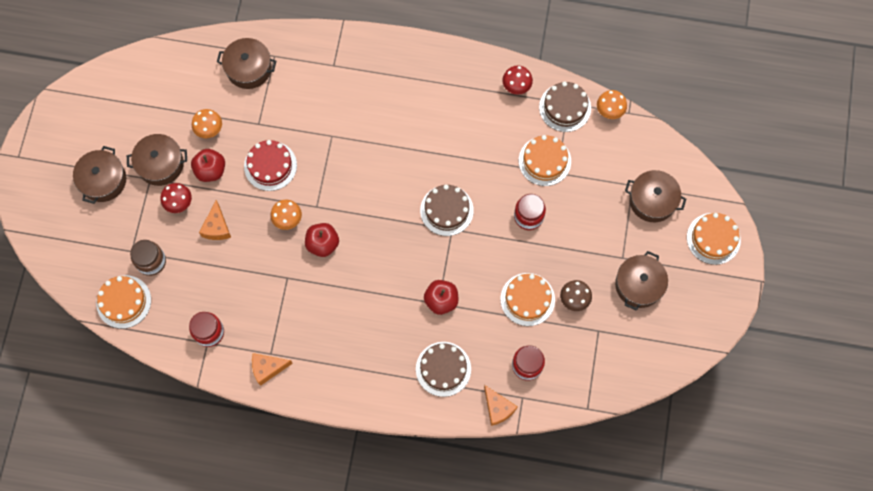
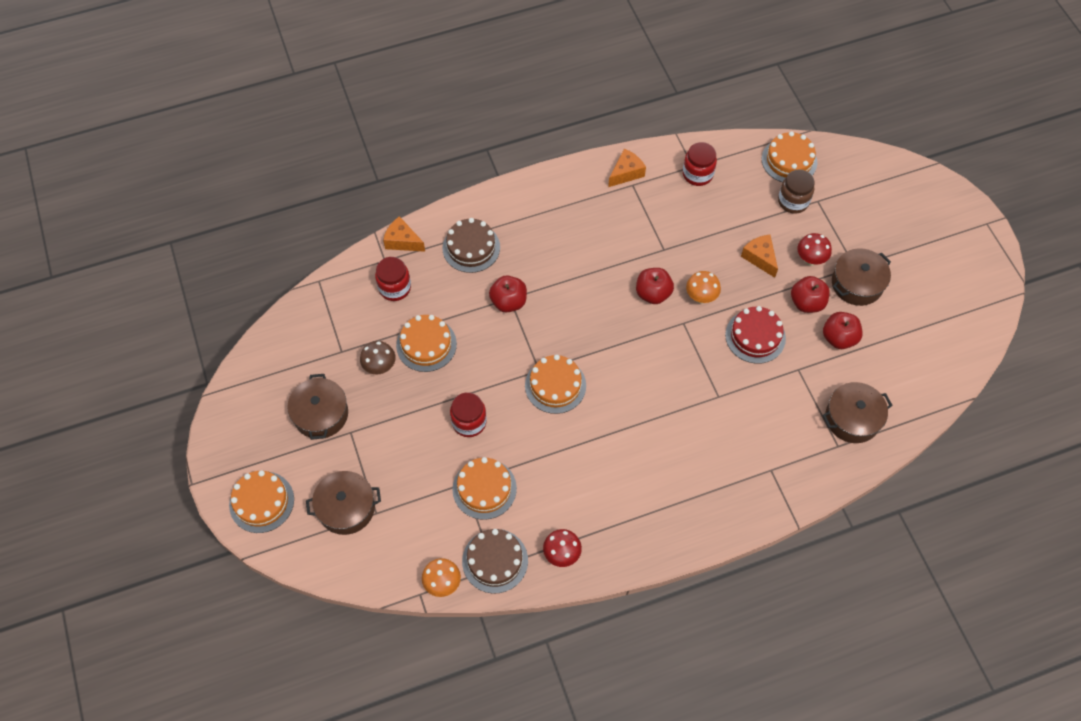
camera: 150 degrees right, 10 degrees down
brown pot [73,146,126,204] -> none
orange mushroom [192,109,222,138] -> red apple [823,312,863,349]
brown cake [420,185,474,236] -> orange cake [525,355,586,414]

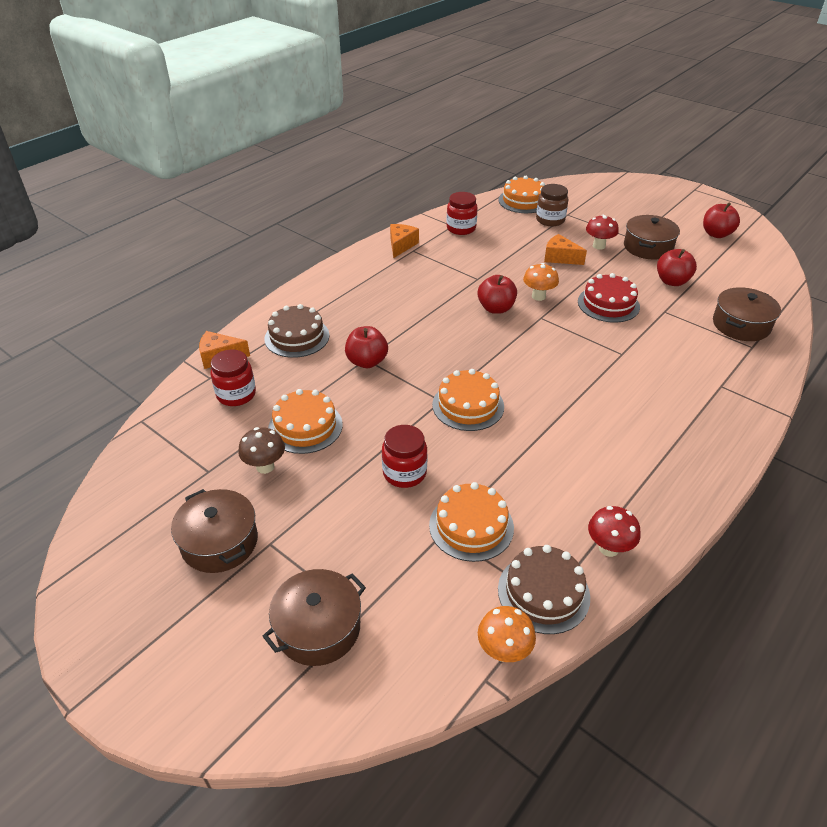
camera: 30 degrees left, 20 degrees down
orange cake [229,470,294,533] -> none
red apple [791,276,830,313] -> red apple moved to [703,202,740,238]

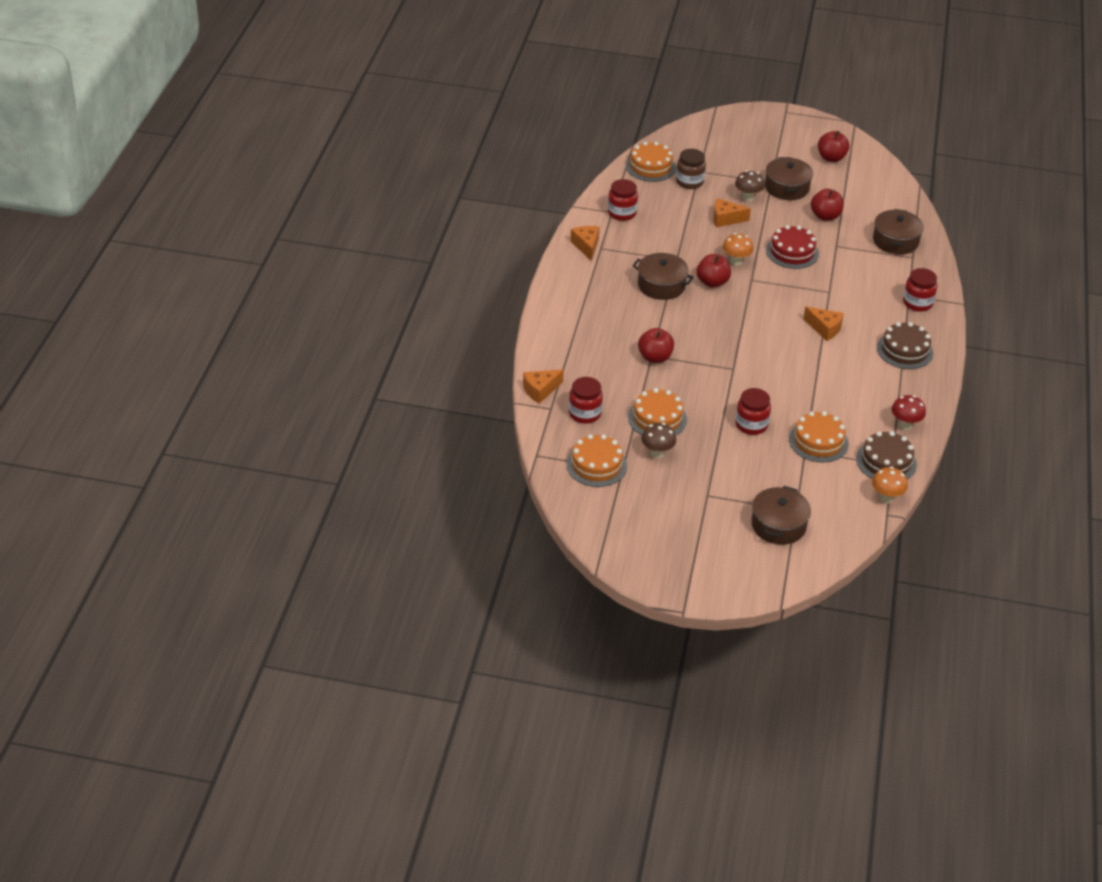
camera: 30 degrees left, 0 degrees up
brown pot [171,489,258,573] -> brown pot moved to [633,253,694,300]
brown cake [264,304,329,358] -> brown cake moved to [877,322,933,369]
orange cake [432,369,504,431] -> orange cake moved to [566,434,627,487]
red mushroom [586,215,619,250] -> brown mushroom [735,170,765,202]
none -> orange cheese [803,307,844,341]
none -> red jar [903,268,937,312]

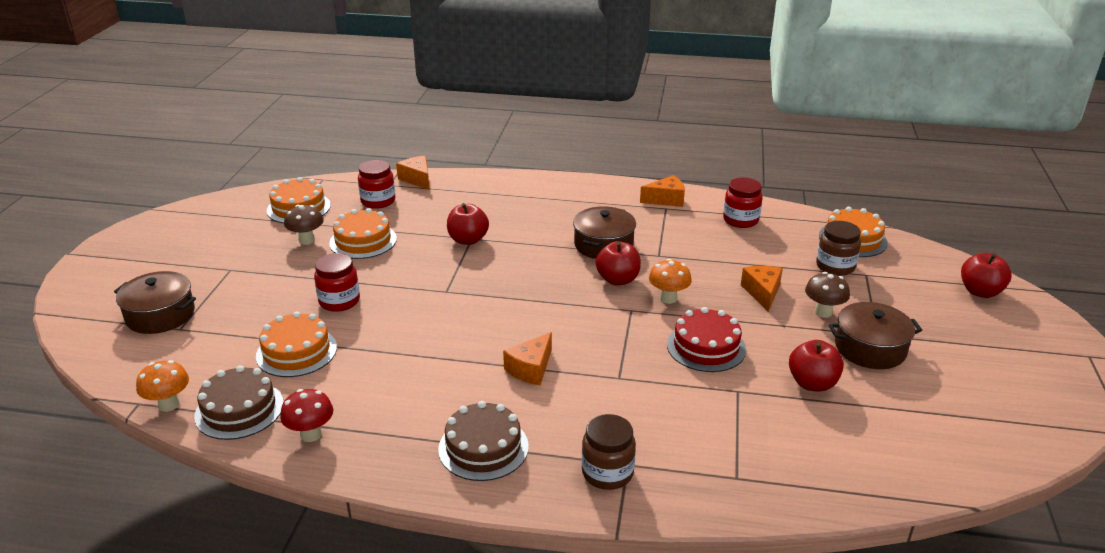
camera: 90 degrees right, 10 degrees down
red apple [818,131,850,162] -> red apple moved to [961,253,1012,298]
brown pot [873,209,924,255] -> none
red jar [903,268,937,312] -> brown jar [582,414,636,490]

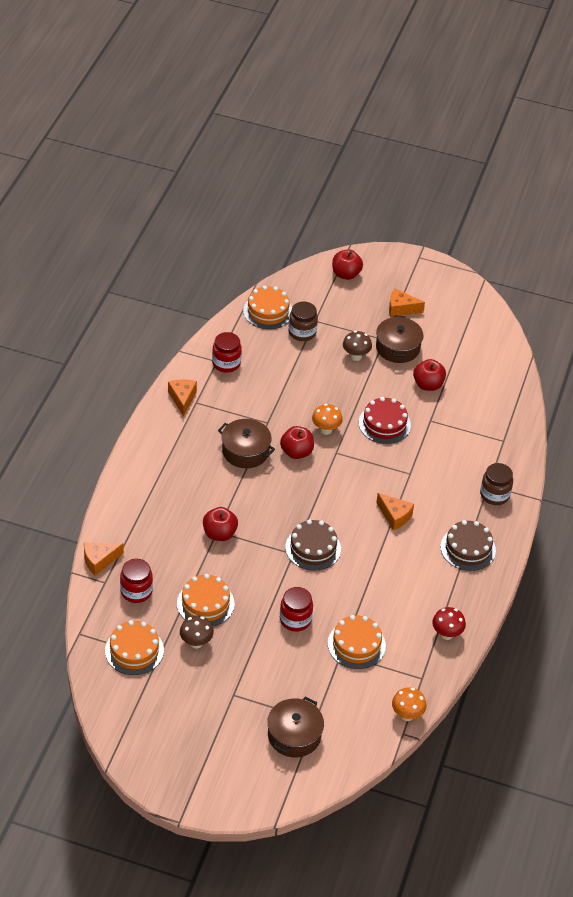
camera: 85 degrees left, 15 degrees up
brown cake [194,365,283,440] -> brown cake moved to [285,519,341,571]
orange cheese [741,266,783,312] -> orange cheese moved to [389,288,425,317]

